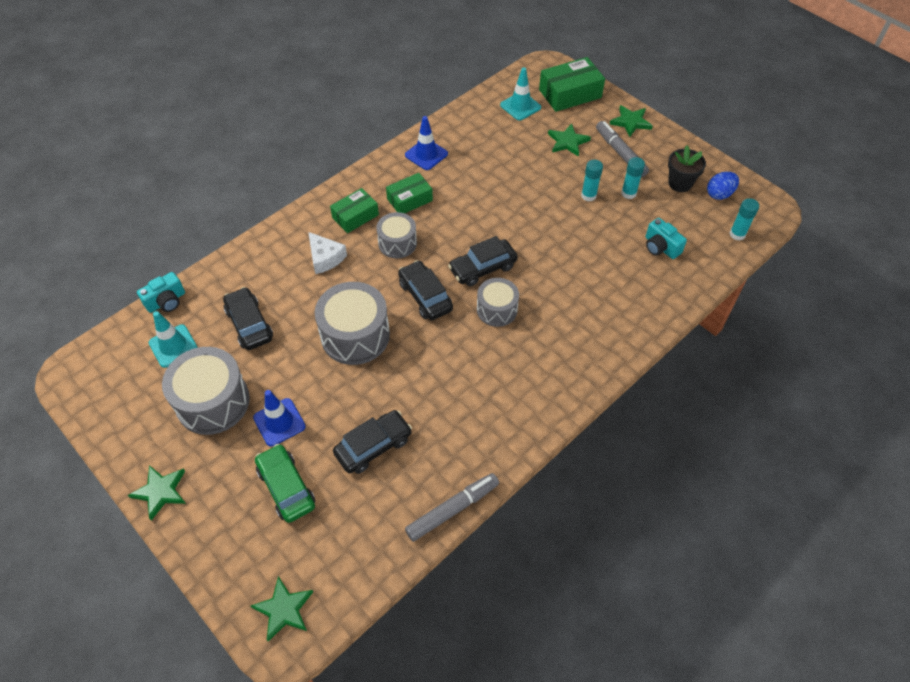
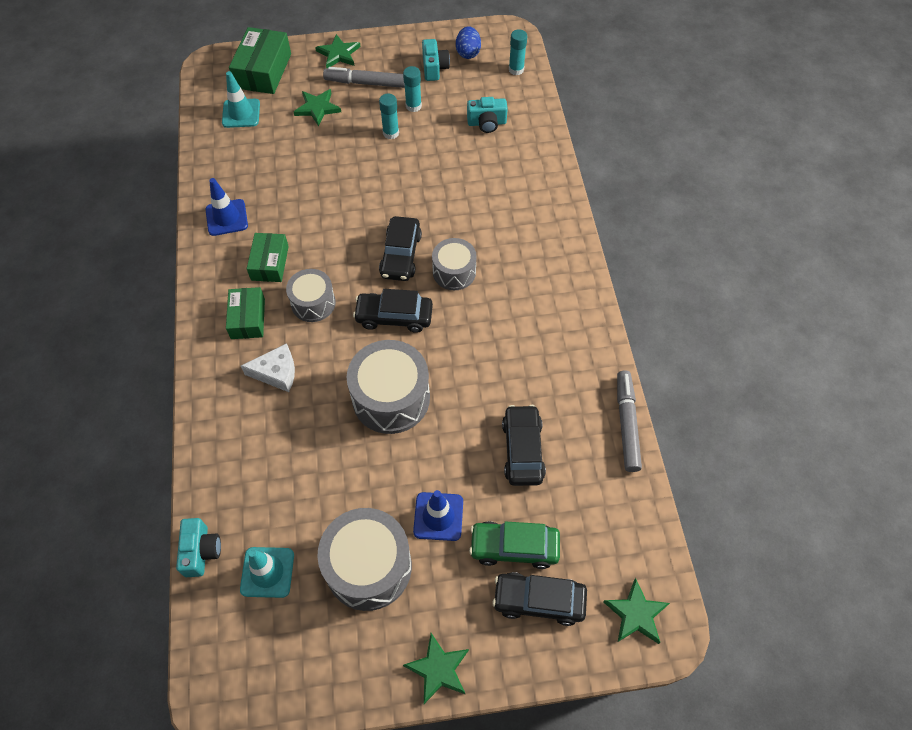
camera: 55 degrees left, 5 degrees up
black car [223,287,273,350] -> black car moved to [492,572,587,626]
black flower pot [668,145,706,192] -> turquoise camera [422,39,450,81]

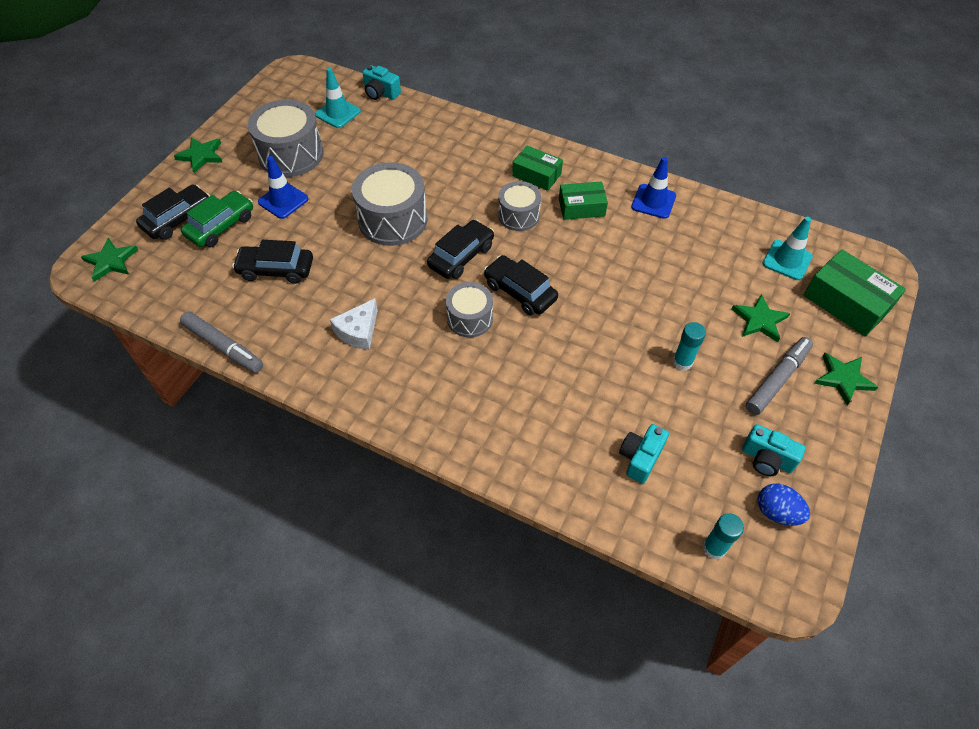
camera: 125 degrees right, 5 degrees down
white cheese [241,343,295,392] -> white cheese moved to [330,299,378,350]
green box [247,233,289,282] -> green box turned 45 degrees counterclockwise [559,181,608,220]
turquoise glue stick [403,66,422,112] -> none
black car [502,405,546,486] -> black car turned 150 degrees clockwise [232,240,313,284]

